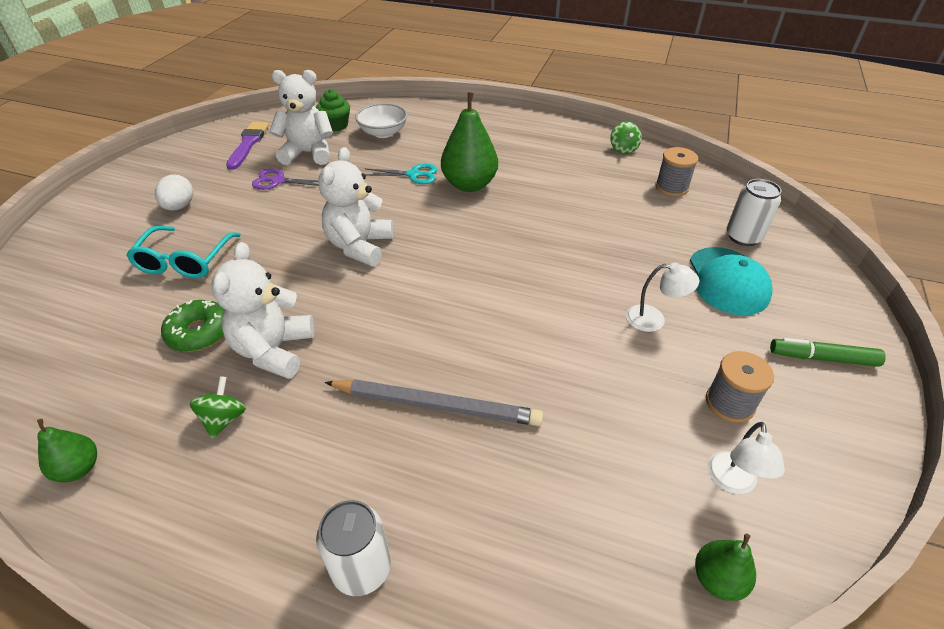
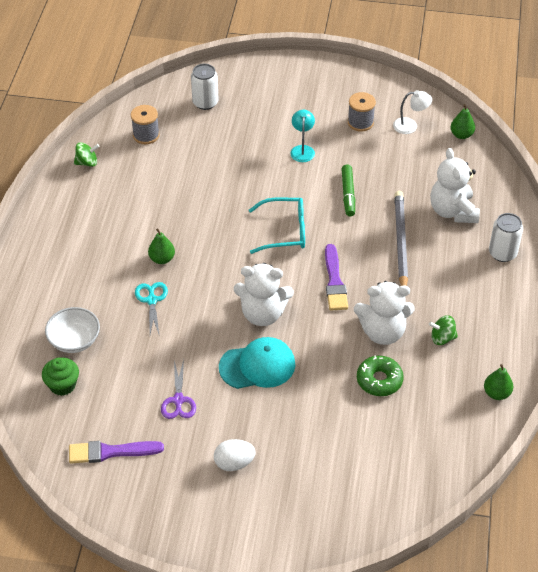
camera: 100 degrees left, 5 degrees up
turquoise glasses [126,226,241,278] -> turquoise glasses moved to [249,198,305,254]
white teddy bear [270,70,333,165] -> white teddy bear moved to [430,148,480,223]
green pear [441,92,498,192] -> green pear [148,229,175,264], size x0.53
white lamp [626,262,699,332] -> turquoise lamp [290,110,315,162]
turquoise cap [690,247,772,315] -> turquoise cap moved to [219,337,295,389]
green marker [770,338,886,367] -> green marker moved to [342,164,355,216]
none -> purple brush [325,244,348,310]

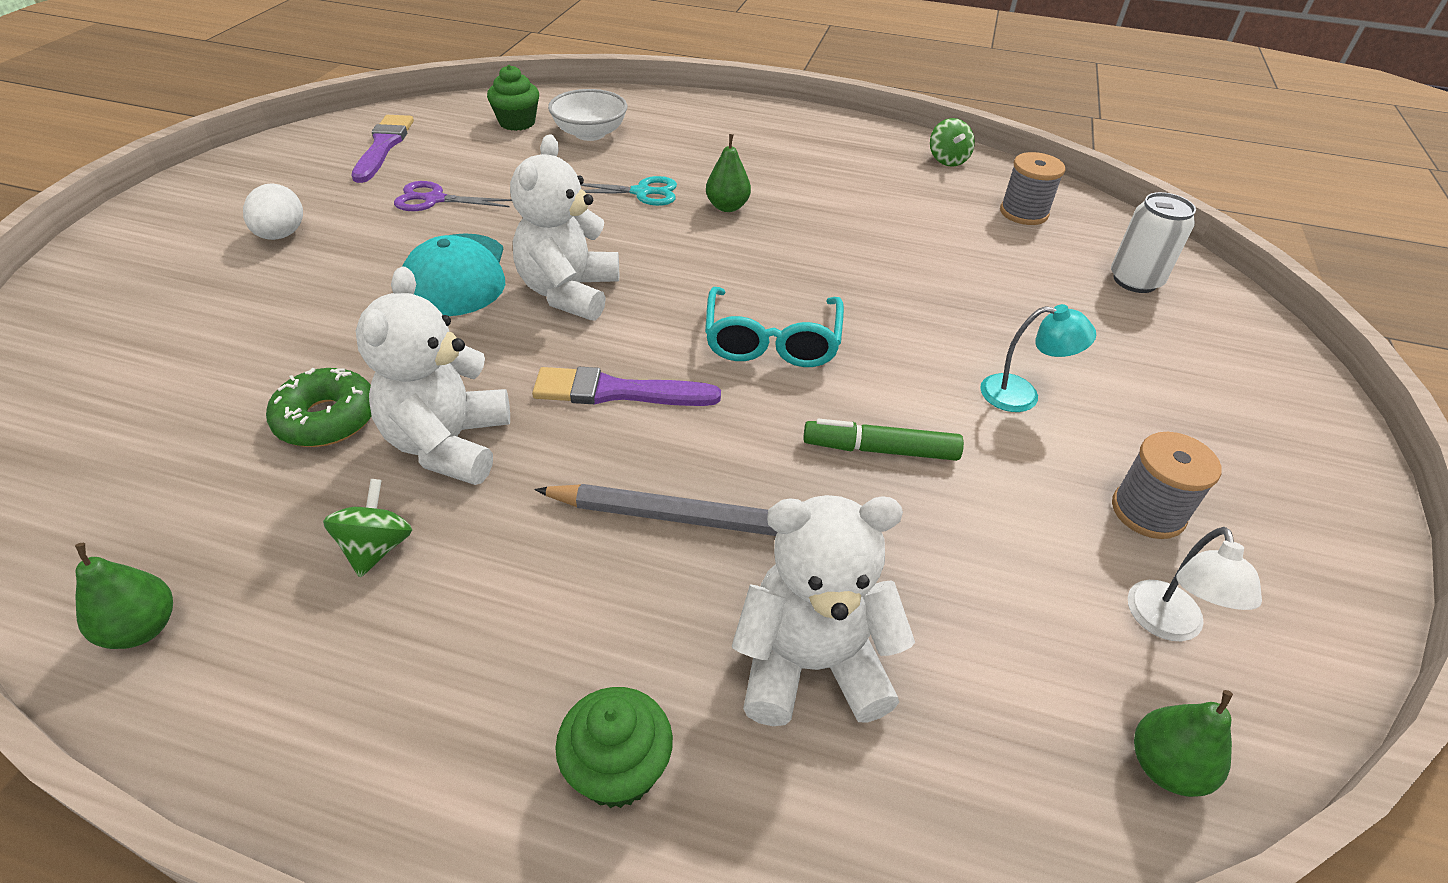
camera: 95 degrees right, 5 degrees down
white can [489,213,523,262] -> green cupcake [555,687,673,808]

